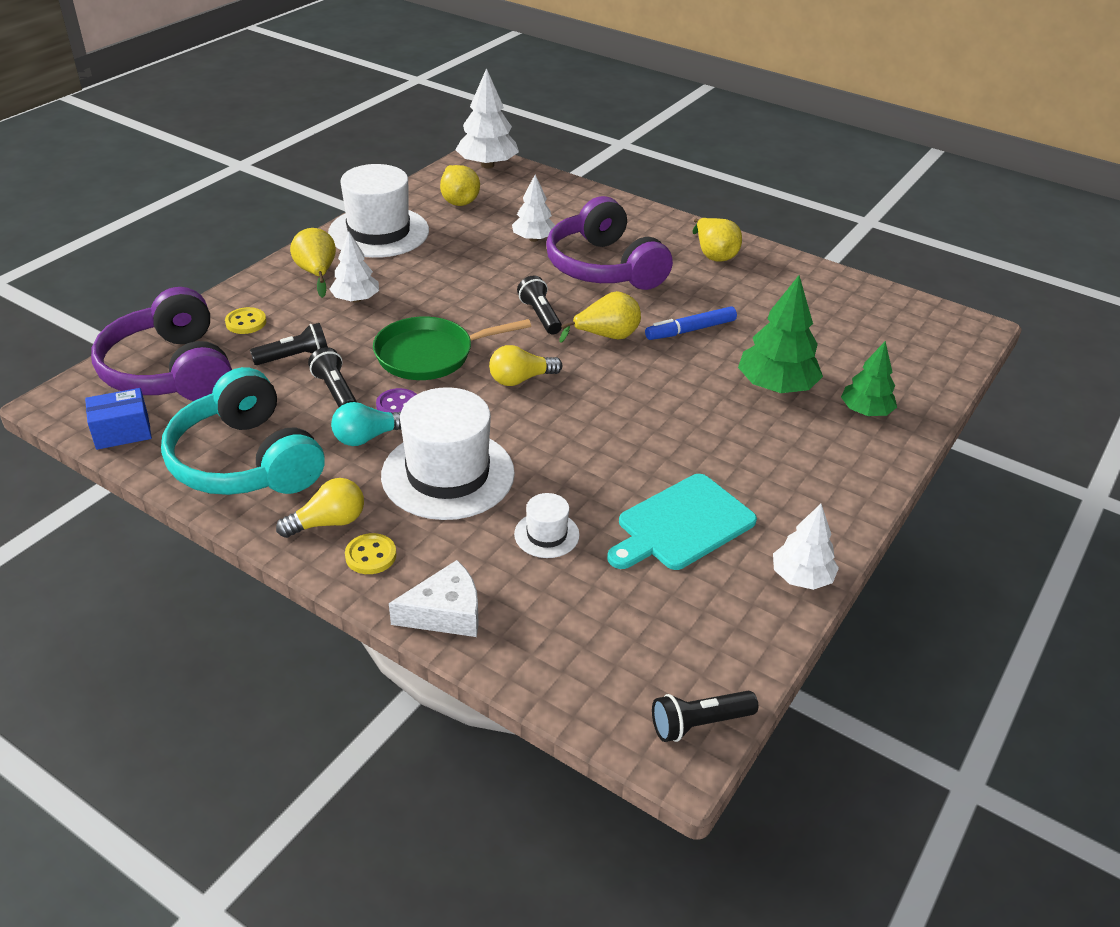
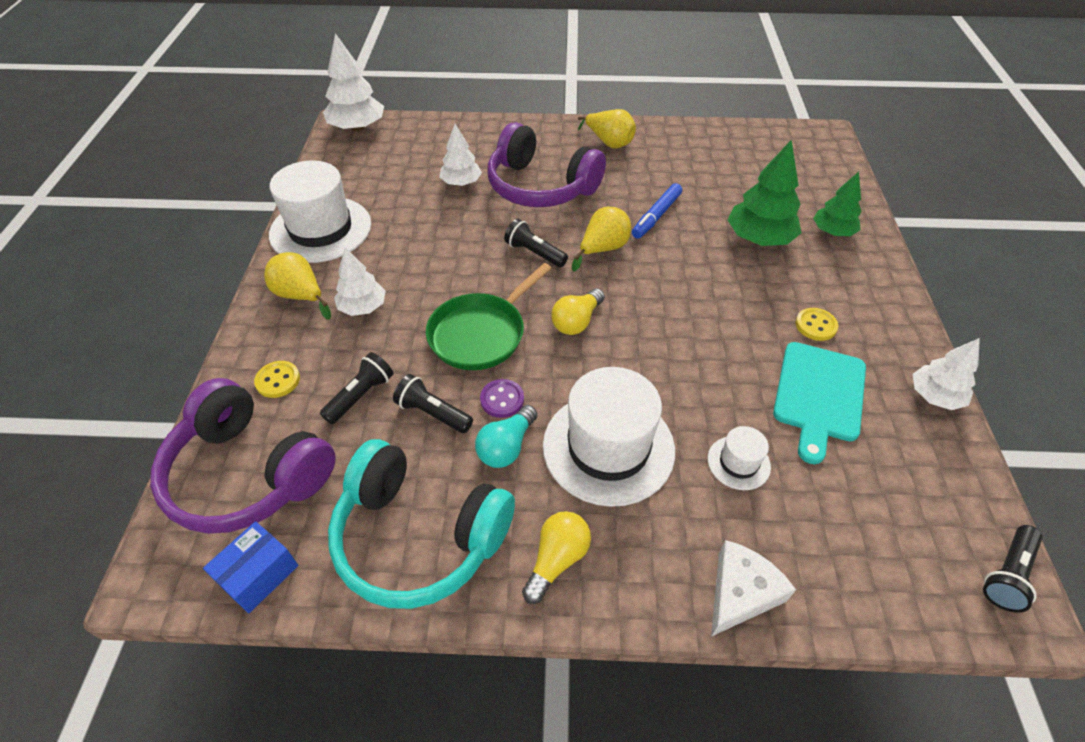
camera: 30 degrees left, 10 degrees up
yellow button [345,533,396,574] -> yellow button moved to [795,308,838,341]
yellow pear [440,165,480,206] -> none

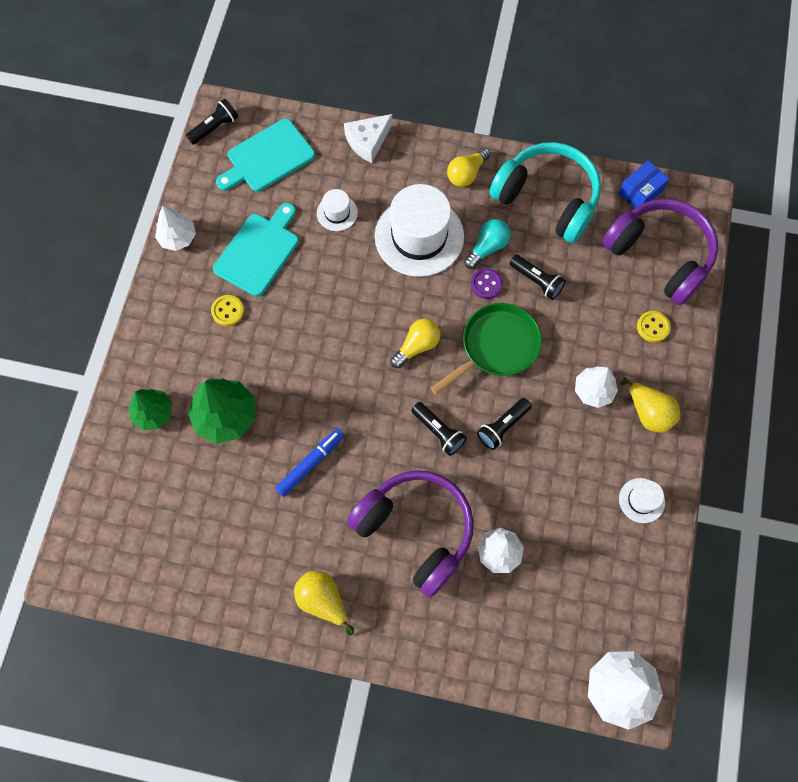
camera: 170 degrees left, 20 degrees up
white hat [269,160,371,263] -> white hat [619,478,665,523], size x0.46
black flashlight [320,352,393,424] -> black flashlight moved to [477,398,532,450]
yellow pear [572,207,631,272] -> none
none -> turquoise cutting board [216,119,315,192]

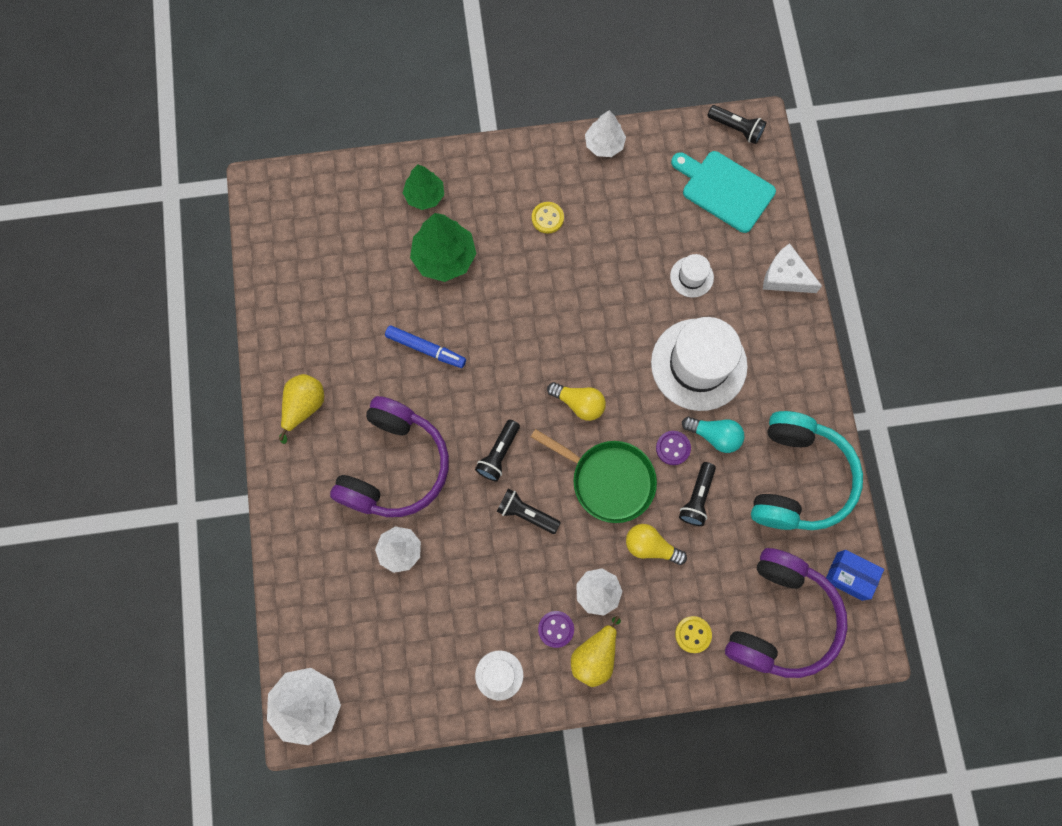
camera: 70 degrees right, 5 degrees up
turquoise cutting board [213,203,299,296] -> none
yellow light bulb [447,147,491,187] -> yellow light bulb moved to [626,524,687,565]
none -> purple button [538,611,574,648]

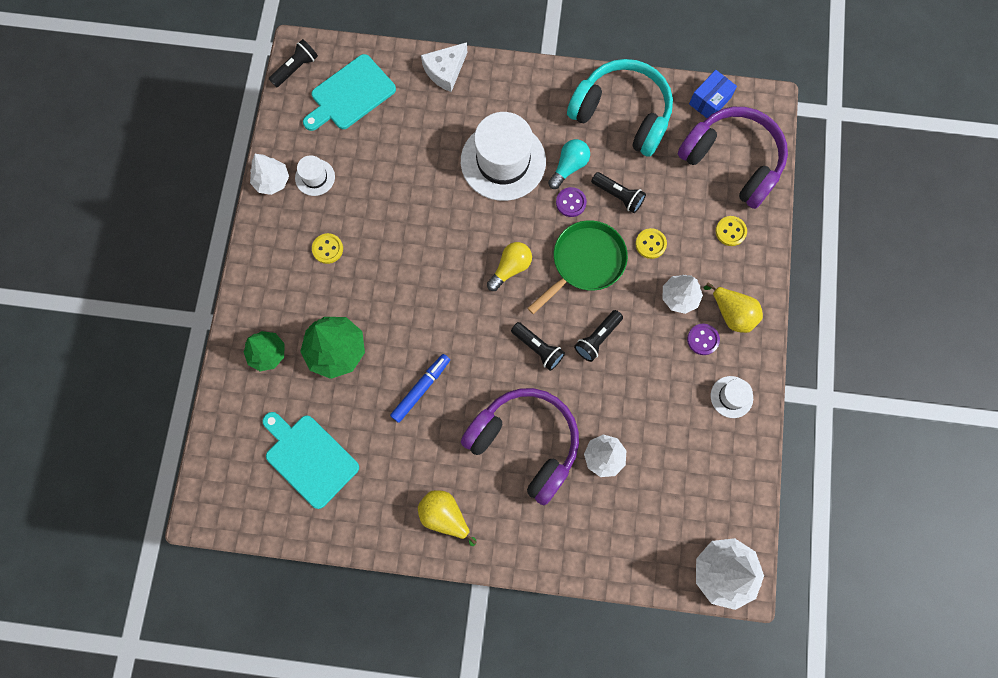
camera: 75 degrees left, 0 degrees up
yellow light bulb [626,524,687,565] -> yellow button [635,228,667,259]
white hat [670,254,714,297] -> white hat moved to [295,155,335,196]
none -> turquoise cutting board [262,412,359,509]

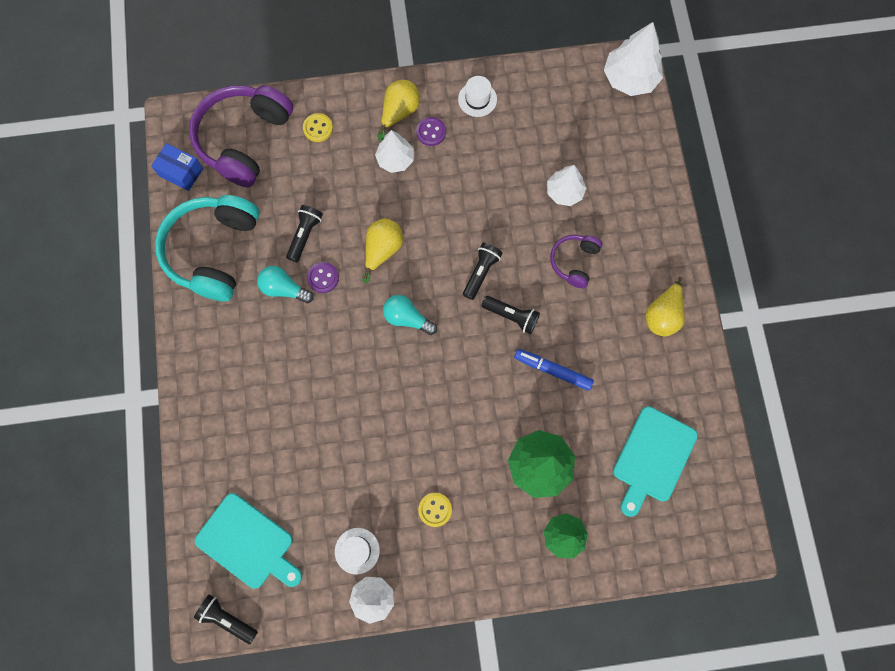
camera: 105 degrees left, 0 degrees up
white cheese [421,42,468,92] -> none
white hat [461,112,546,201] -> none
purple headphones [461,388,579,506] -> purple headphones [550,235,602,288], size x0.51
yellow light bulb [487,242,532,291] -> turquoise light bulb [383,295,437,335]
green pan [527,220,628,314] -> yellow pear [362,218,403,283]
black flashlight [574,310,623,362] -> black flashlight moved to [482,296,540,334]
yellow button [635,228,667,259] -> none

